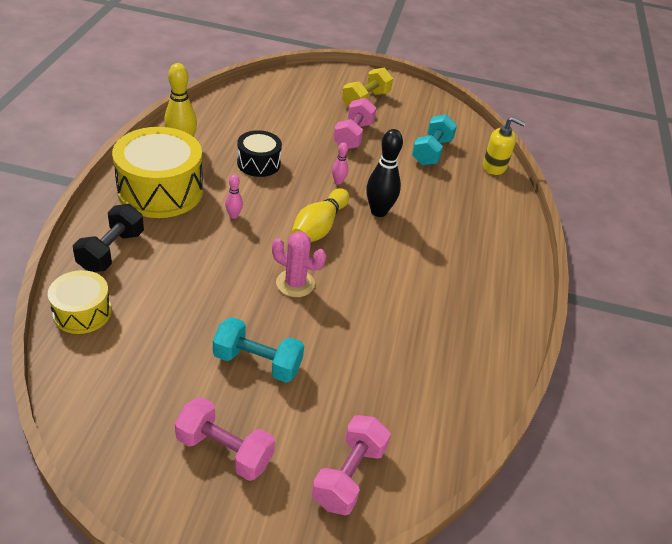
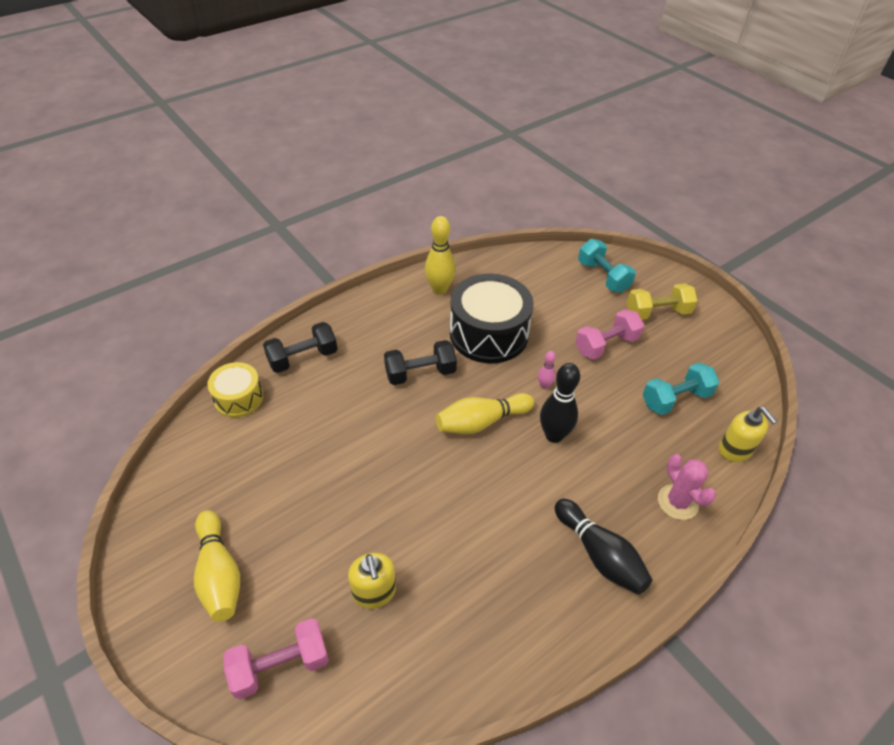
camera: 45 degrees right, 5 degrees up
yellow drum [112,127,203,218] -> none
pink dumbbell [175,397,275,481] -> yellow bowling pin [194,510,240,622]
turquoise dumbbell [213,317,304,383] -> turquoise dumbbell moved to [578,239,636,293]
pink bowling pin [225,175,243,219] -> black dumbbell [384,340,457,385]
black drum [237,130,282,177] -> black drum [450,274,534,363], size x1.80
pink cactus [272,231,326,297] -> pink cactus moved to [658,454,716,520]
none -> yellow soap dispenser [348,553,396,609]
none -> black bowling pin [555,499,653,595]

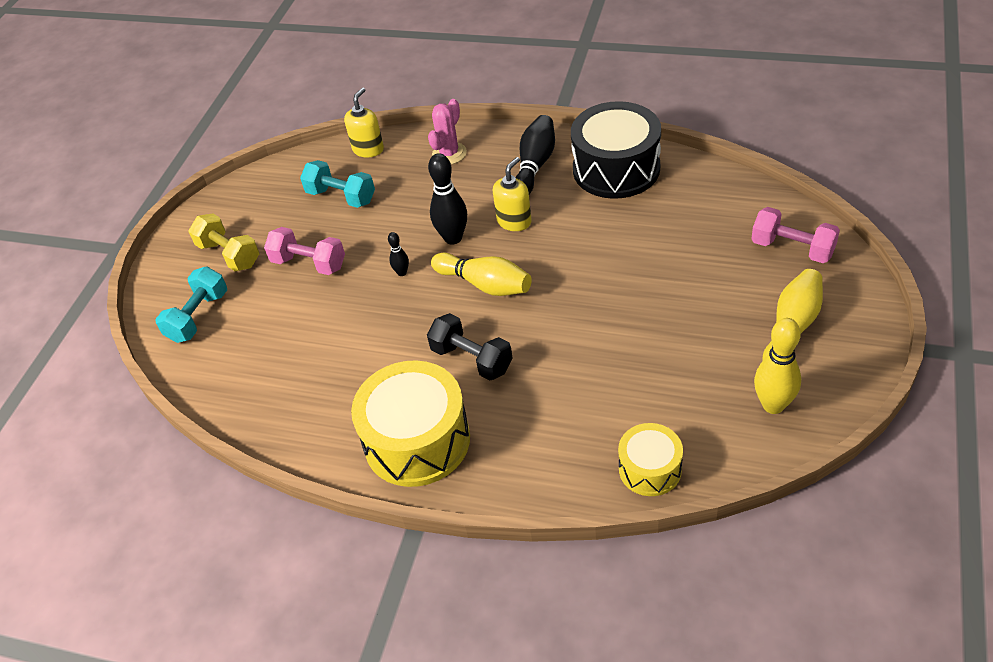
camera: 120 degrees left, 0 degrees up
black dumbbell [263,322,337,373] -> none
yellow soap dispenser [348,553,396,609] -> yellow soap dispenser moved to [493,157,532,231]
yellow bowling pin [425,216,456,295] -> yellow bowling pin moved to [754,318,801,414]
black drum [450,274,534,363] -> black drum moved to [571,101,661,199]
pink bowling pin [538,351,556,389] -> black bowling pin [388,232,409,276]
none -> yellow drum [351,360,470,487]

